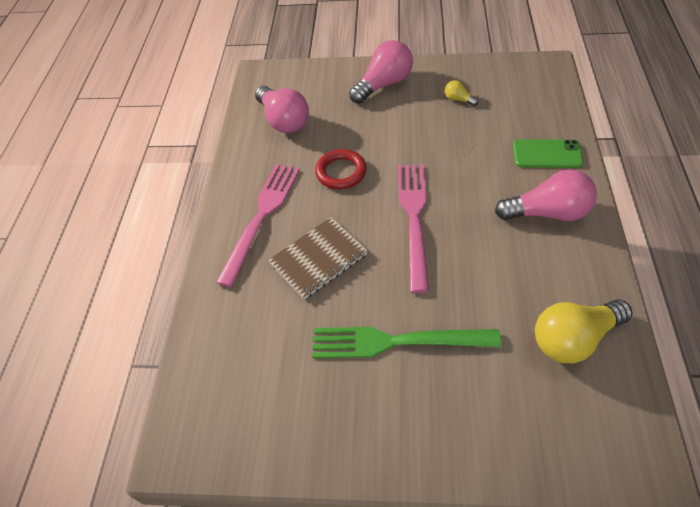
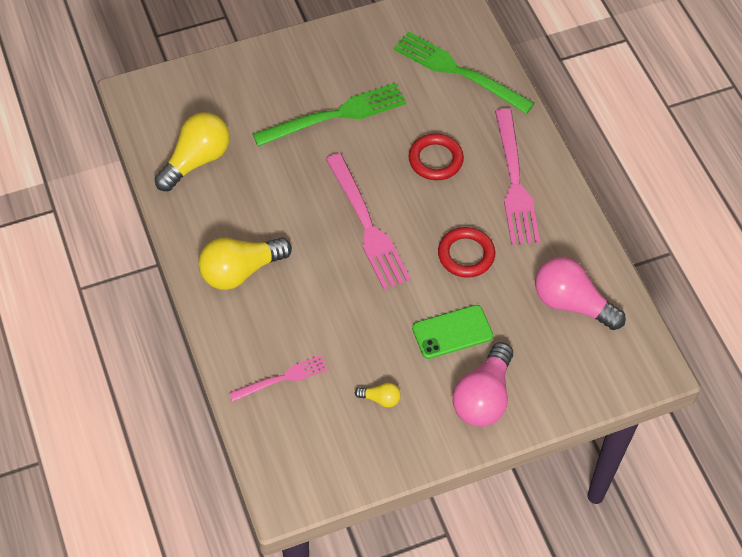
camera: 150 degrees right, 5 degrees up
brown notebook [268,217,368,299] -> red ring [408,133,464,180]
pink light bulb [495,169,597,221] -> yellow light bulb [198,237,292,290]
green phone [513,139,584,168] -> green phone moved to [412,305,493,359]
none -> pink fork [229,355,328,402]
none -> green fork [394,32,535,114]

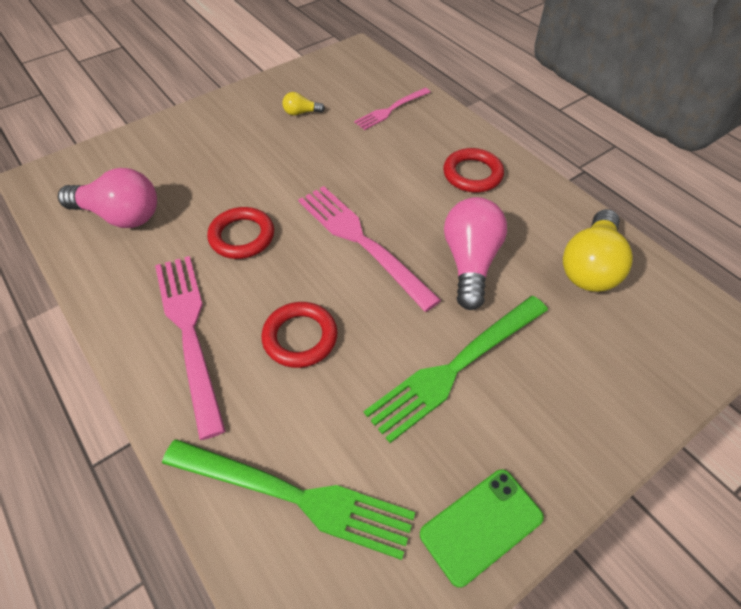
camera: 165 degrees right, 5 degrees down
yellow light bulb [198,237,292,290] -> red ring [443,148,504,192]
green phone [412,305,493,359] -> green phone moved to [420,469,544,588]
pink light bulb [452,342,513,427] -> pink light bulb moved to [444,197,507,310]

